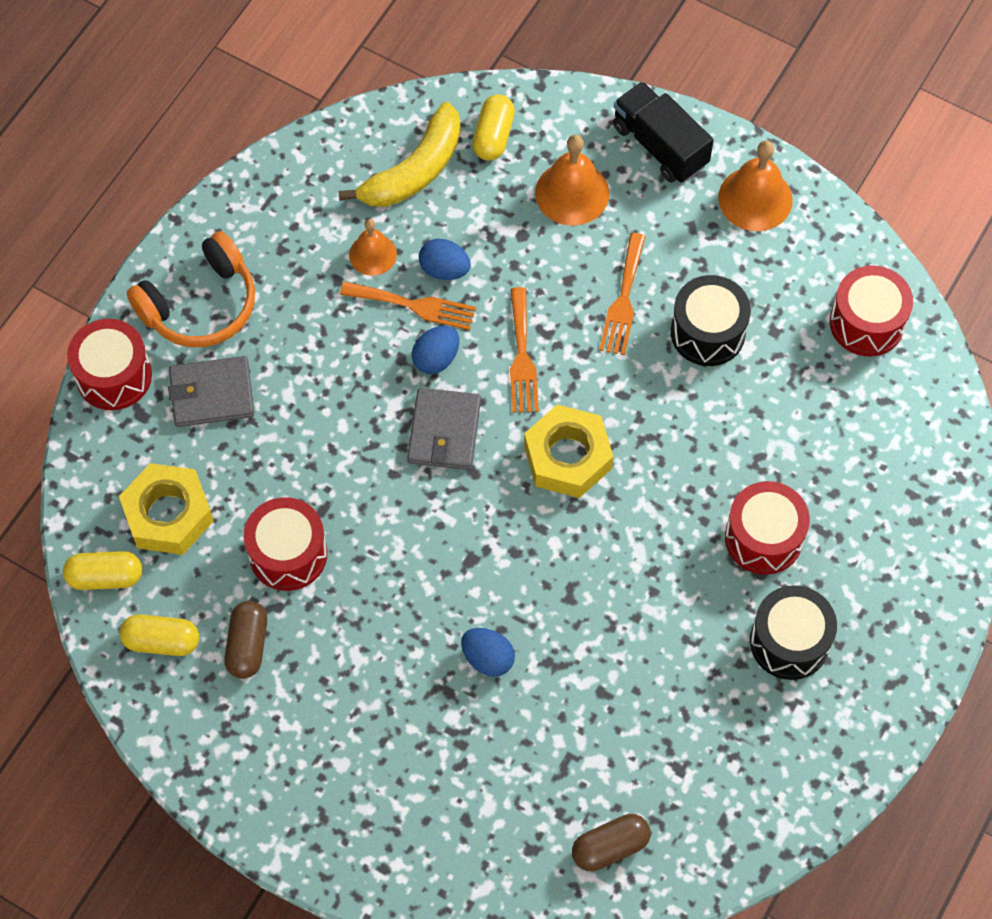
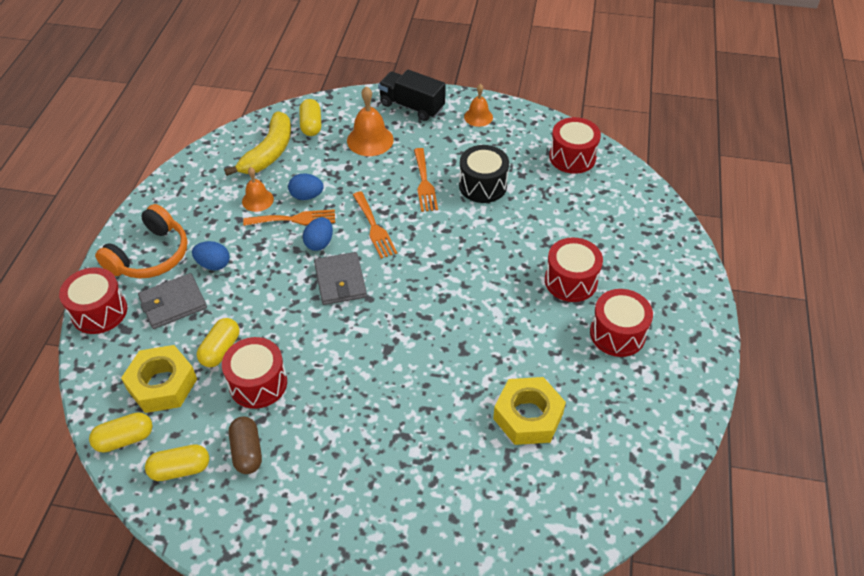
camera: 20 degrees left, 15 degrees down
blue egg [461,628,515,677] -> blue egg moved to [192,241,230,270]
yellow nut [524,404,613,498] -> yellow nut moved to [493,377,566,445]
brown capsule [572,814,650,871] -> none
orange bell [718,140,793,231] -> orange bell [464,84,493,127], size x0.63
black drum [750,585,837,680] -> red drum [590,289,653,357]
none -> yellow capsule [197,318,239,367]

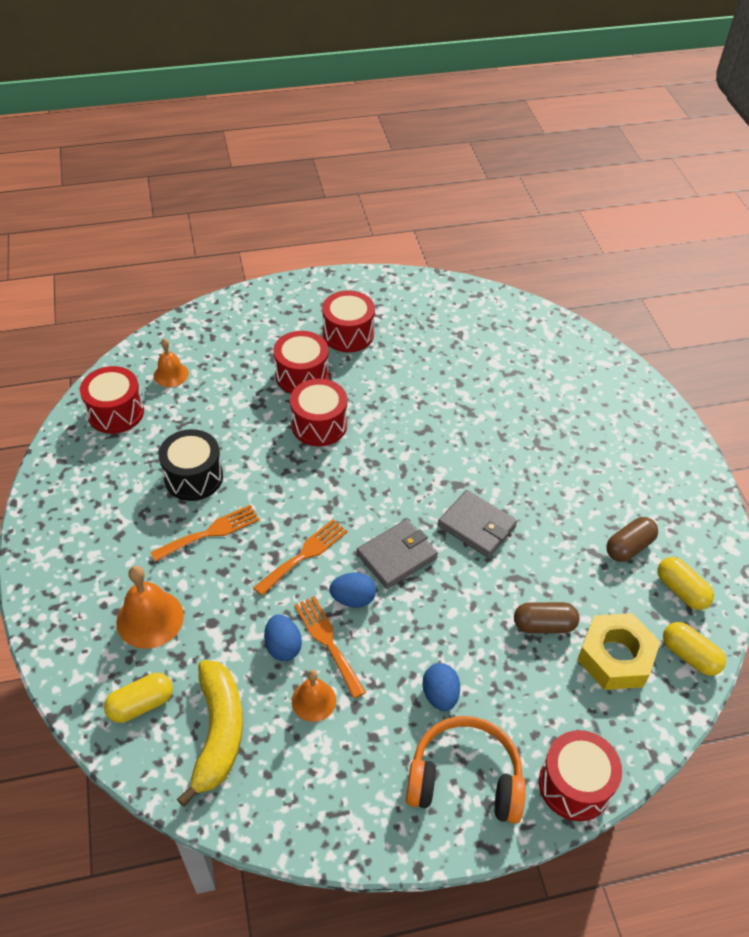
camera: 115 degrees left, 0 degrees up
grey wallet [138,273,207,329] -> grey wallet moved to [438,490,517,558]
yellow capsule [197,318,239,367] -> brown capsule [514,602,579,633]
red drum [222,337,287,409] -> red drum moved to [290,379,347,447]
yellow banana [224,111,291,176] -> yellow banana turned 90 degrees clockwise [177,660,243,807]
black truck [378,69,446,121] -> none
orange bell [464,84,493,127] -> orange bell moved to [154,338,189,387]
yellow nut [493,377,566,445] -> none

